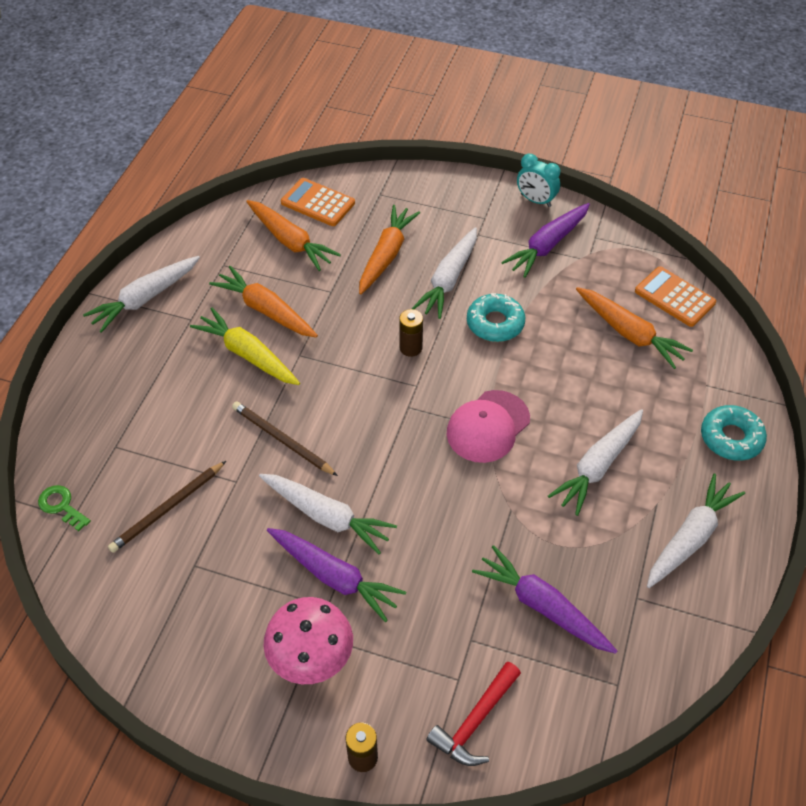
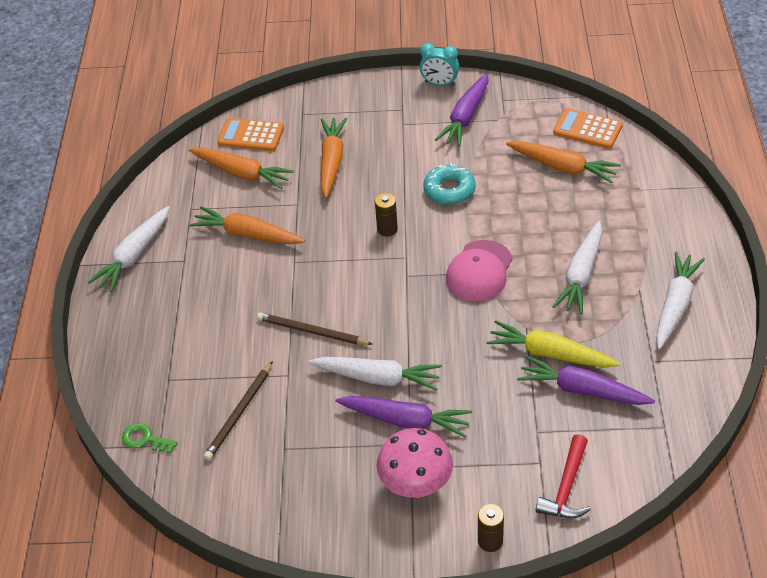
camera: 15 degrees left, 5 degrees down
yellow carrot [190,308,300,385] -> yellow carrot moved to [486,320,620,368]
white carrot [412,227,477,319] -> none
turquoise donut [701,405,767,461] -> none

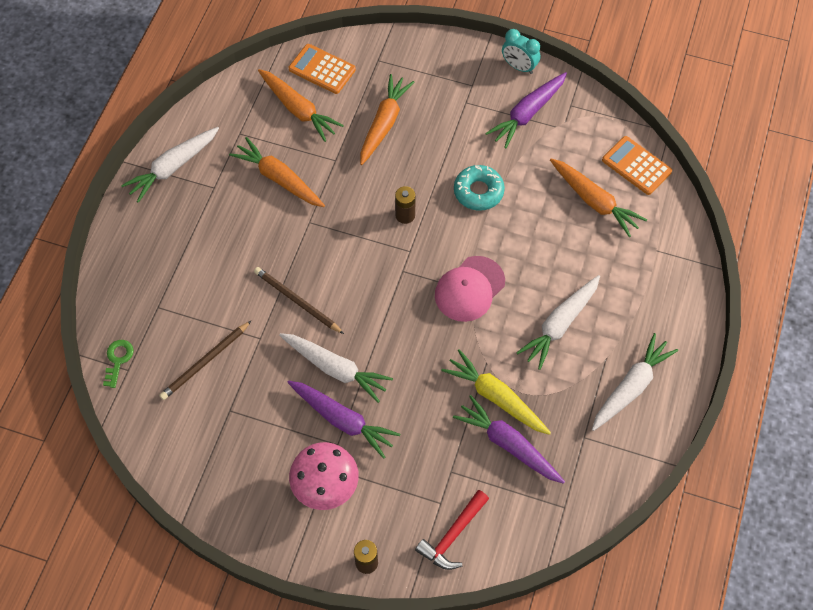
camera: 15 degrees right, 15 degrees up
green key [122,423,177,454] -> green key turned 60 degrees clockwise [103,340,134,388]

